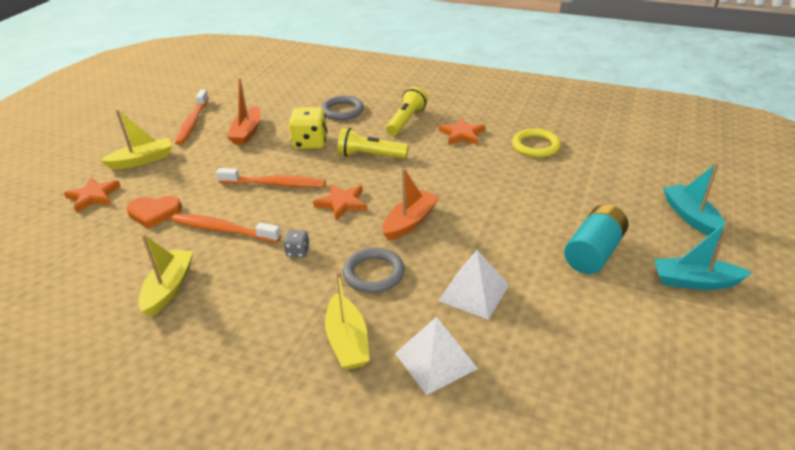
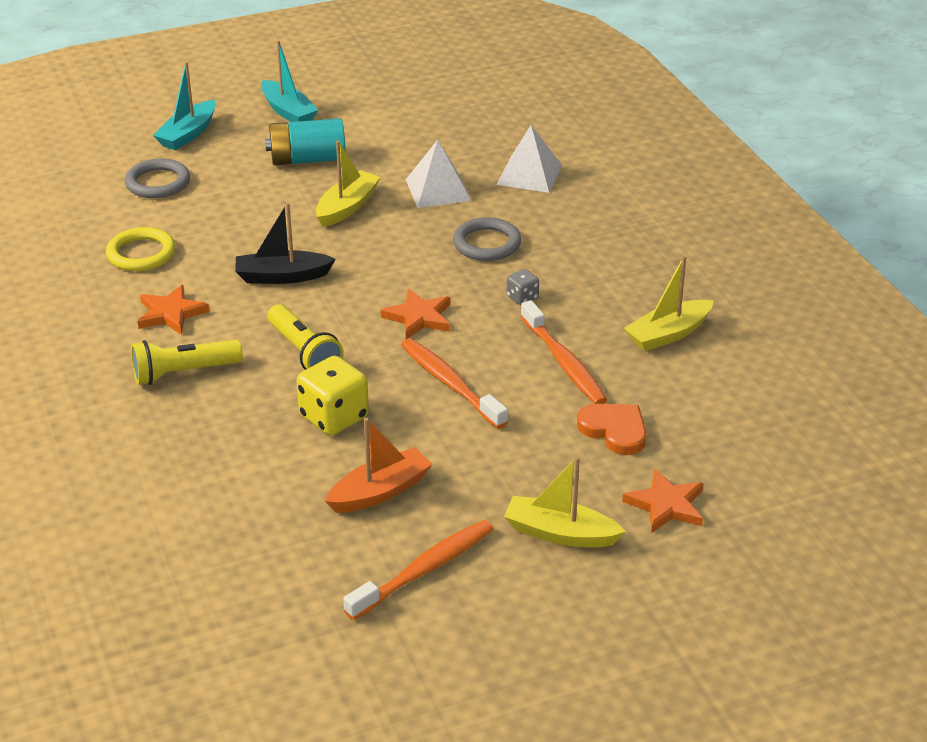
camera: 135 degrees left, 0 degrees up
grey ring [321,96,364,120] -> grey ring moved to [125,158,190,198]
yellow boat [325,271,370,370] -> yellow boat moved to [316,141,381,227]
orange boat [383,168,439,241] -> none
none -> black boat [235,203,336,284]

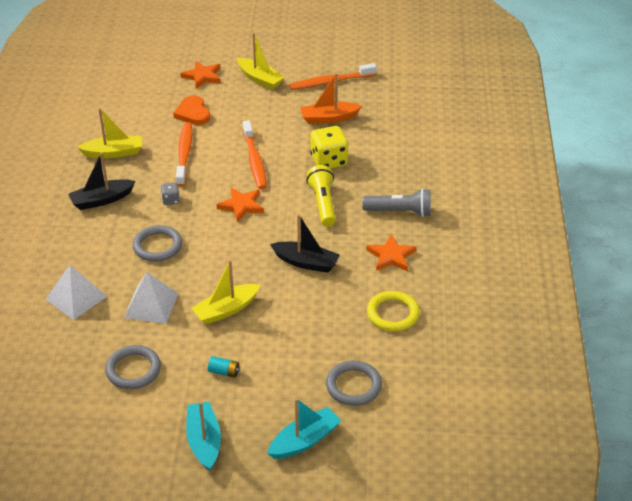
camera: 155 degrees left, 5 degrees up
yellow flashlight [131,339,243,385] -> grey flashlight [362,188,431,217]
turquoise battery [265,118,346,165] -> turquoise battery [208,356,240,378], size x0.44
none -> black boat [68,152,136,210]
none -> grey ring [105,345,161,389]

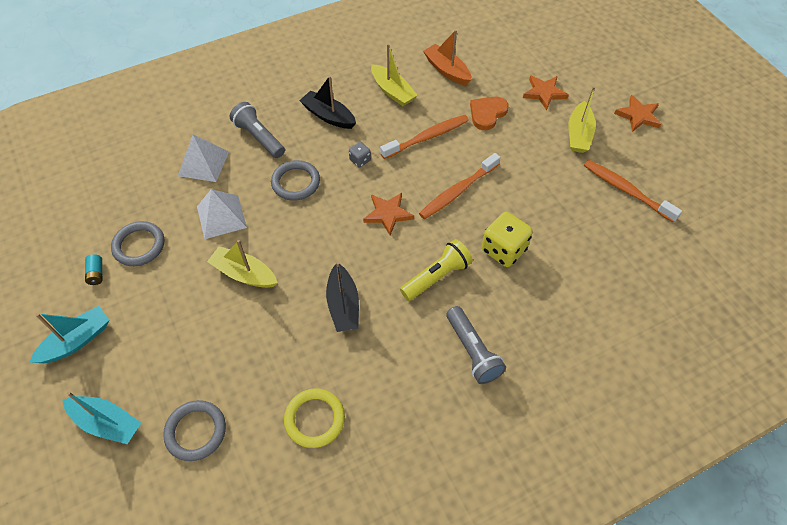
camera: 60 degrees right, 15 degrees up
turquoise battery [208,356,240,378] -> turquoise battery moved to [85,254,102,285]
orange boat [300,73,362,124] -> orange boat moved to [423,30,471,85]
orange star [366,234,417,272] -> orange star moved to [614,95,661,132]
none -> grey flashlight [230,102,285,158]

